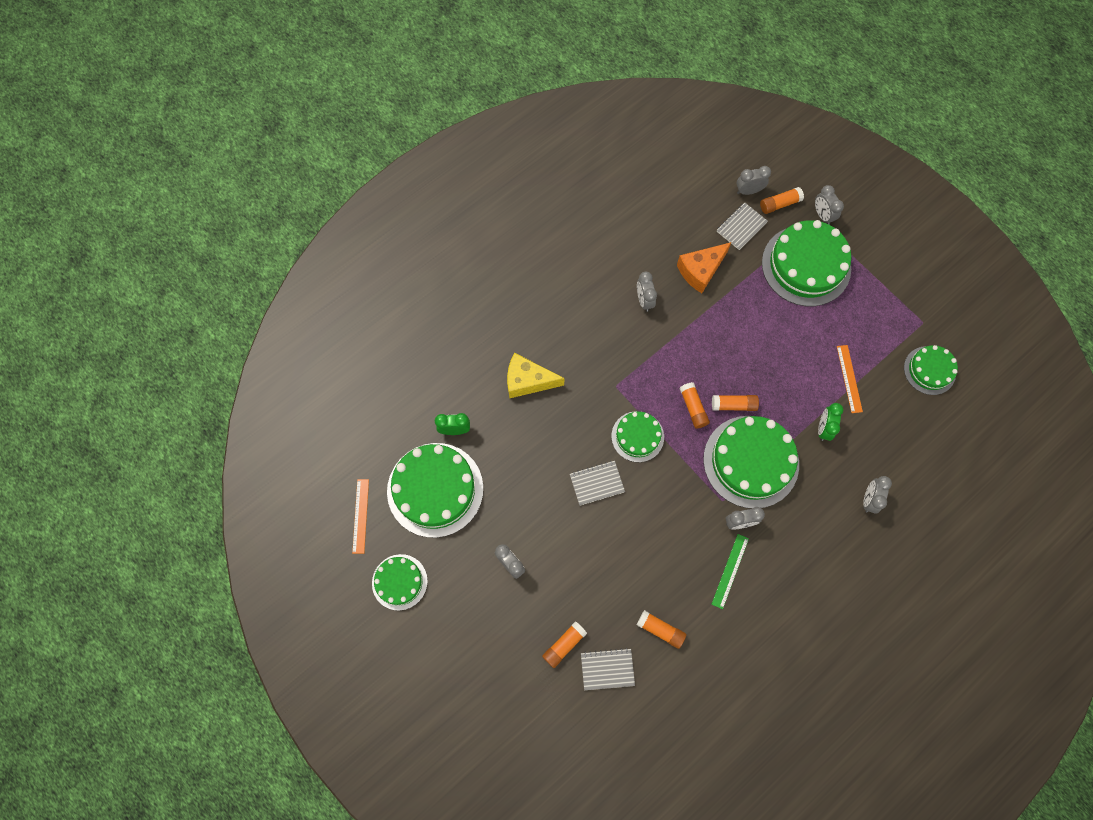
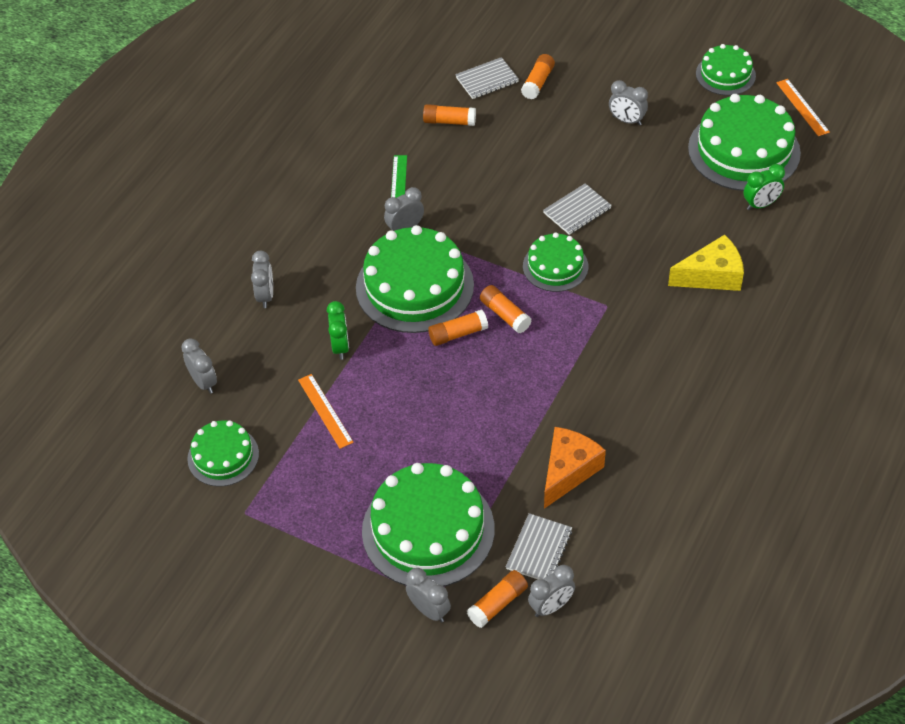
camera: 160 degrees right, 20 degrees down
grey clock [637,272,657,312] -> grey clock moved to [181,339,217,394]

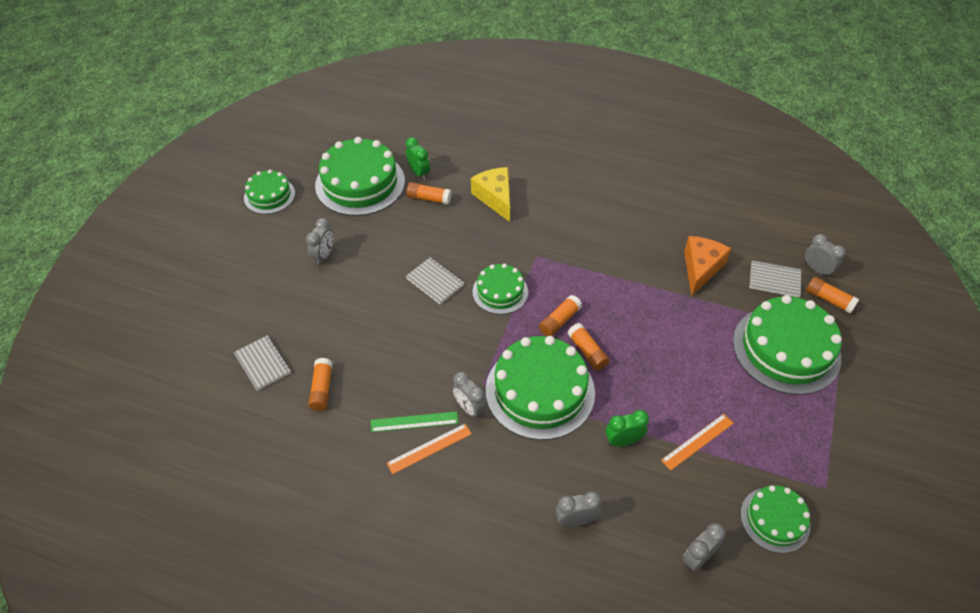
camera: 100 degrees left, 0 degrees up
grey clock [406,568,451,623] -> none
orange glue stick [521,54,555,99] -> orange glue stick moved to [406,182,452,205]
orange cheese [544,427,606,509] -> orange cheese turned 90 degrees clockwise [684,236,731,297]
orange ruler [776,79,830,136] -> orange ruler moved to [387,424,472,474]

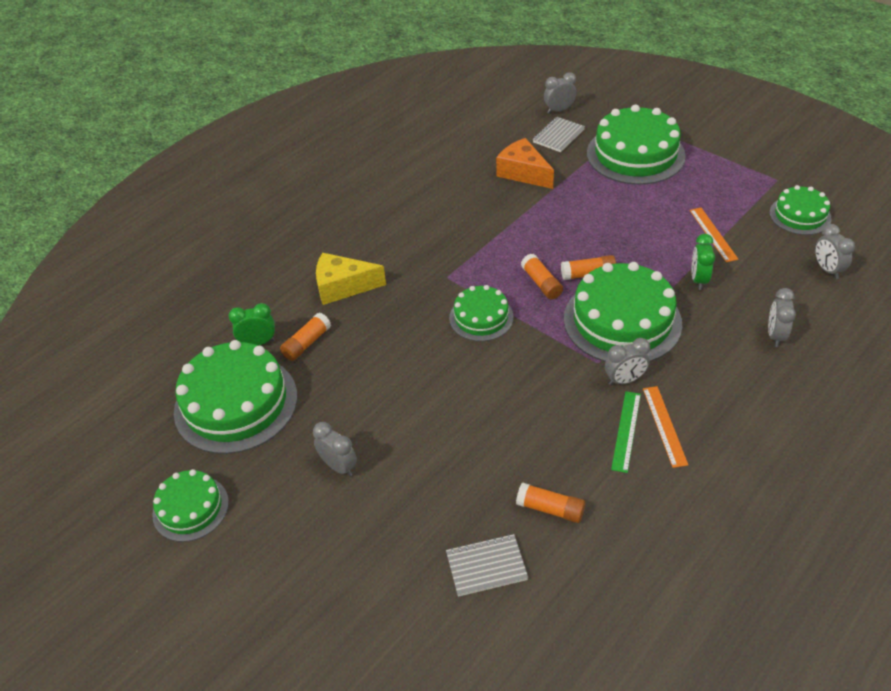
camera: 65 degrees left, 5 degrees down
grey notebook [406,257,464,304] -> none
orange glue stick [806,277,859,314] -> none

